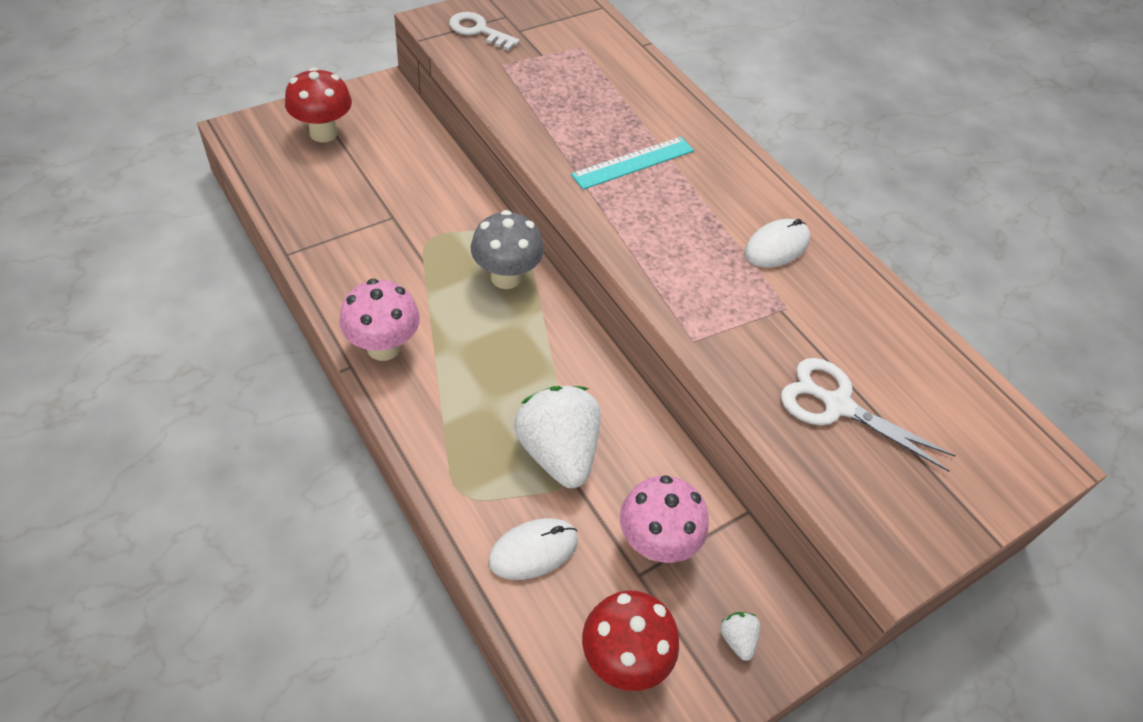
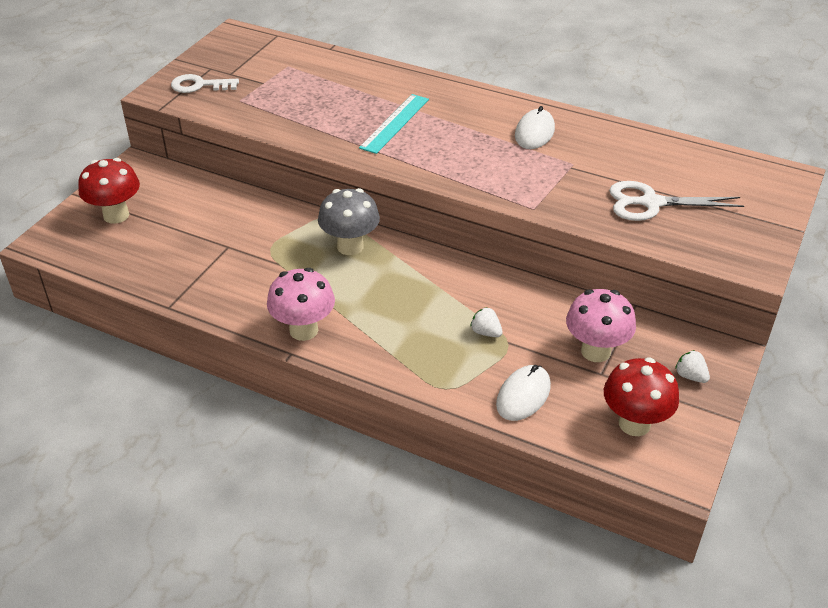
camera: 25 degrees left, 10 degrees down
white strawberry [514,386,601,488] -> white strawberry [470,307,503,337], size x0.41

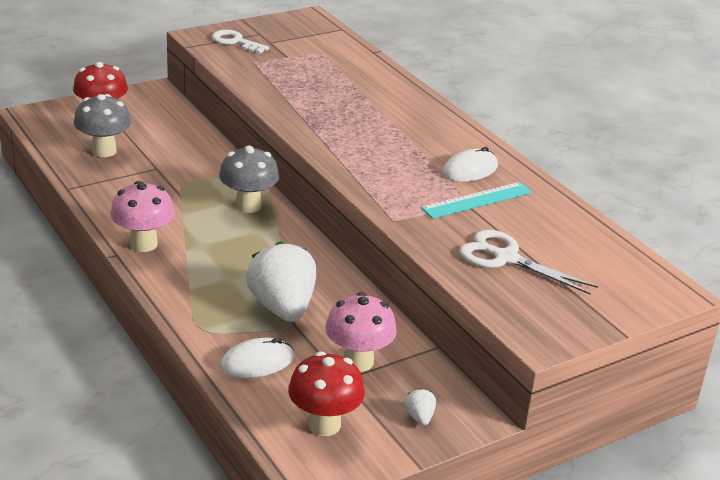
camera: 30 degrees right, 10 degrees down
turquoise ruler [359,94,429,154] -> turquoise ruler moved to [421,182,532,219]
white strawberry [470,307,503,337] -> white strawberry [246,241,316,322], size x2.45
none -> grey mushroom [74,94,131,157]

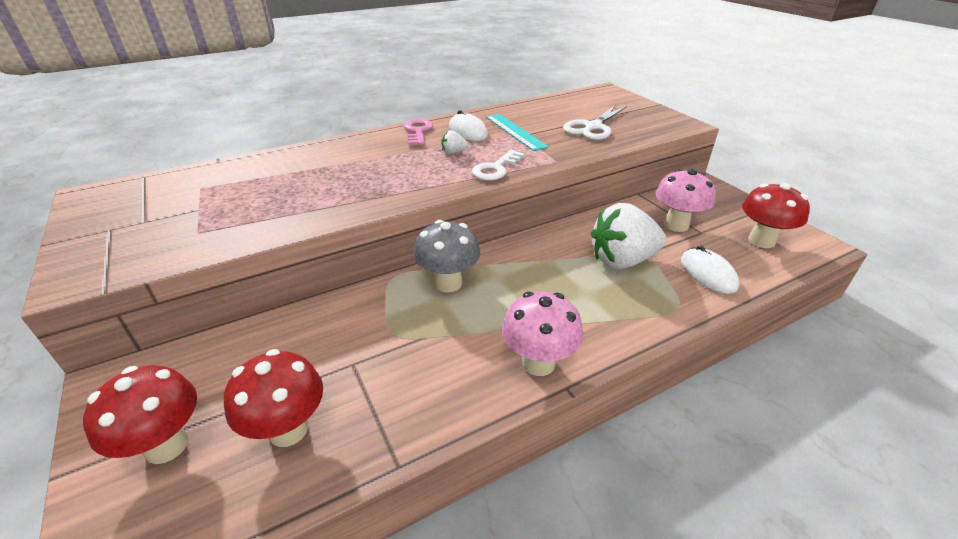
camera: 85 degrees left, 5 degrees up
grey mushroom [74,94,131,157] -> red mushroom [224,349,323,447]
white key [212,30,269,54] -> white key moved to [472,150,525,180]
white strawberry [404,388,436,425] -> white strawberry moved to [441,130,469,154]
none -> pink key [404,119,433,145]

